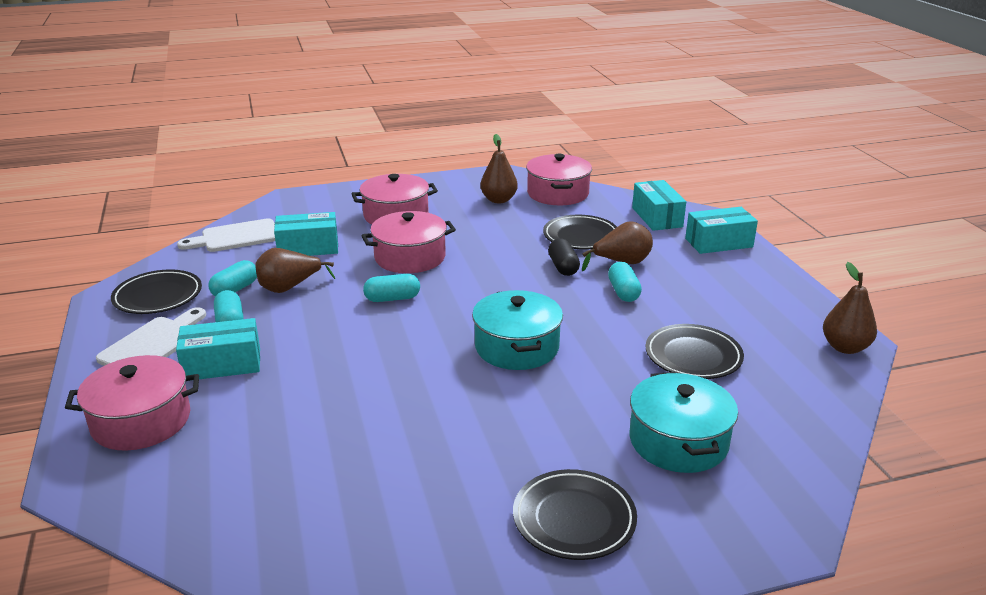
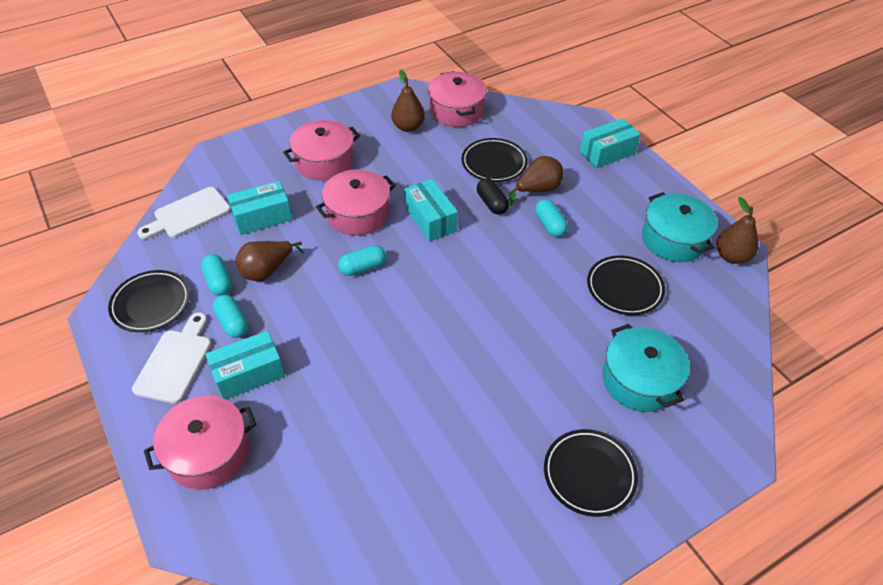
camera: 15 degrees left, 20 degrees up
turquoise capsule [208,260,257,296] -> turquoise capsule turned 45 degrees counterclockwise [201,254,232,296]
turquoise pot [472,290,563,370] -> turquoise pot moved to [642,192,718,262]
turquoise box [632,180,686,231] -> turquoise box moved to [404,179,458,242]

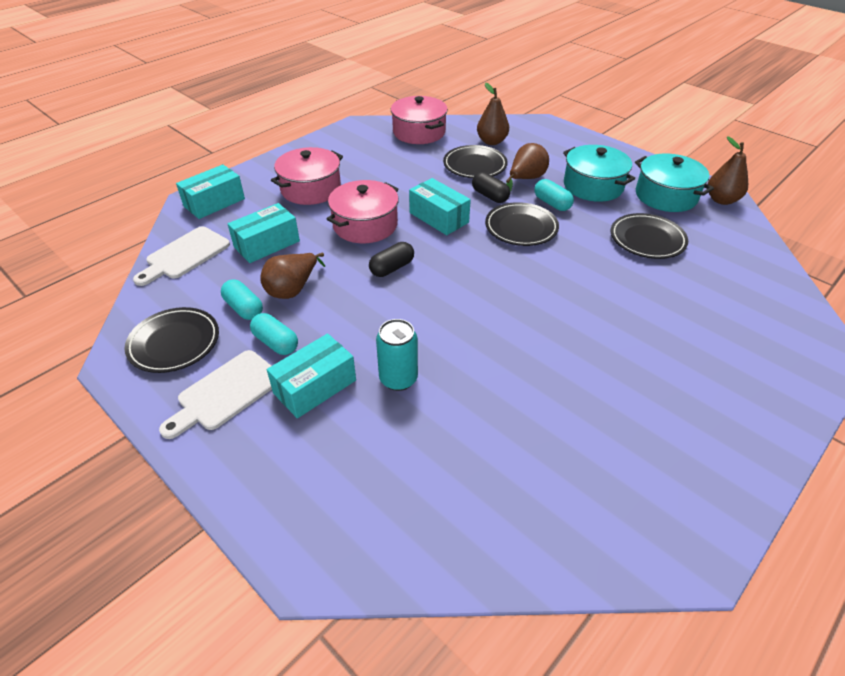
camera: 15 degrees left, 5 degrees down
white cutting board [132,313,211,404] -> white cutting board turned 135 degrees counterclockwise [159,350,272,439]
pink pot [144,396,256,489] -> none
turquoise capsule [338,245,386,276] -> black capsule [369,242,414,277]
brown pear [391,70,425,132] -> brown pear moved to [477,83,509,145]
black plate [544,429,638,517] -> black plate moved to [485,202,559,246]
turquoise box [580,118,641,168] -> turquoise box moved to [176,164,245,219]
turquoise pot [602,324,690,412] -> turquoise pot moved to [563,145,635,202]
none -> turquoise can [376,319,418,391]

